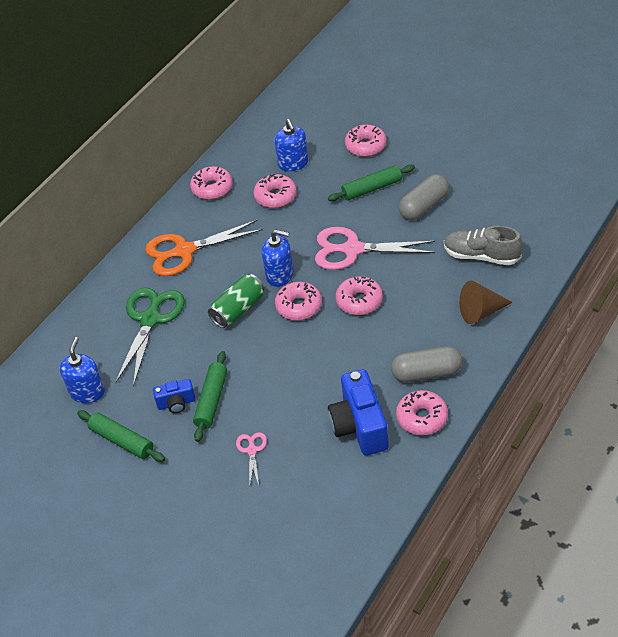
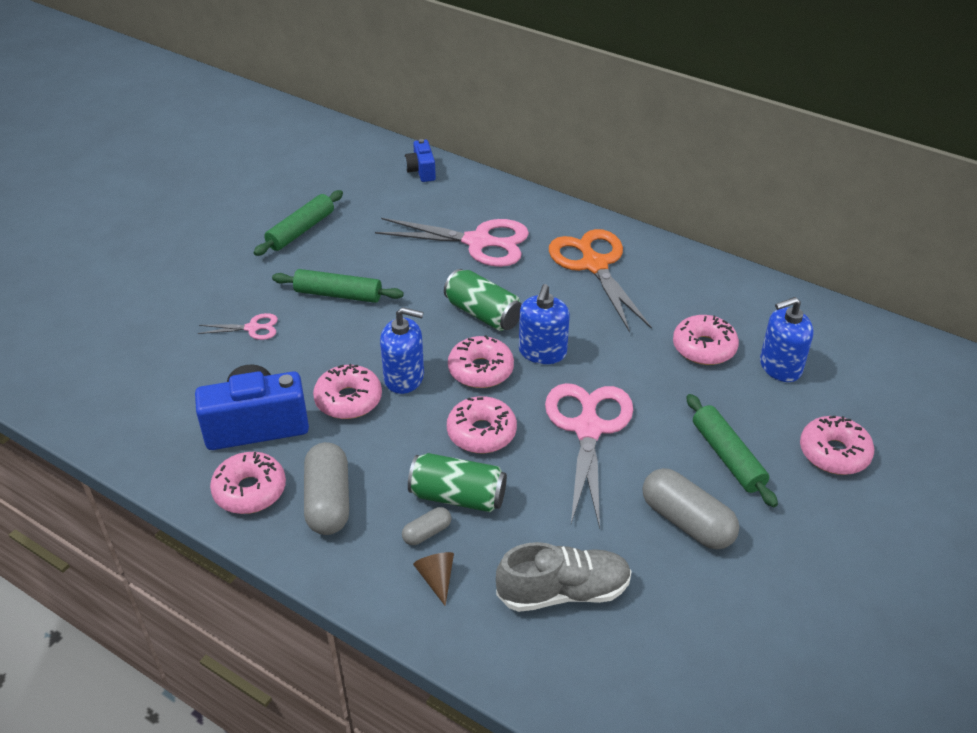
camera: 85 degrees right, 5 degrees down
blue soap dispenser [59,337,105,403] -> blue soap dispenser moved to [380,307,424,394]
green scissors [115,288,185,387] -> pink scissors [375,218,529,267]
blue camera [153,379,196,413] -> blue camera moved to [405,139,436,182]
pink donut [190,166,233,200] -> pink donut moved to [313,364,382,419]
grey shoe [444,225,523,265] -> grey shoe turned 60 degrees clockwise [496,542,632,612]
brown cone [459,281,513,324] -> brown cone [413,552,454,606], size x0.59
none -> grey capsule [402,507,451,545]
none -> green can [408,453,507,512]

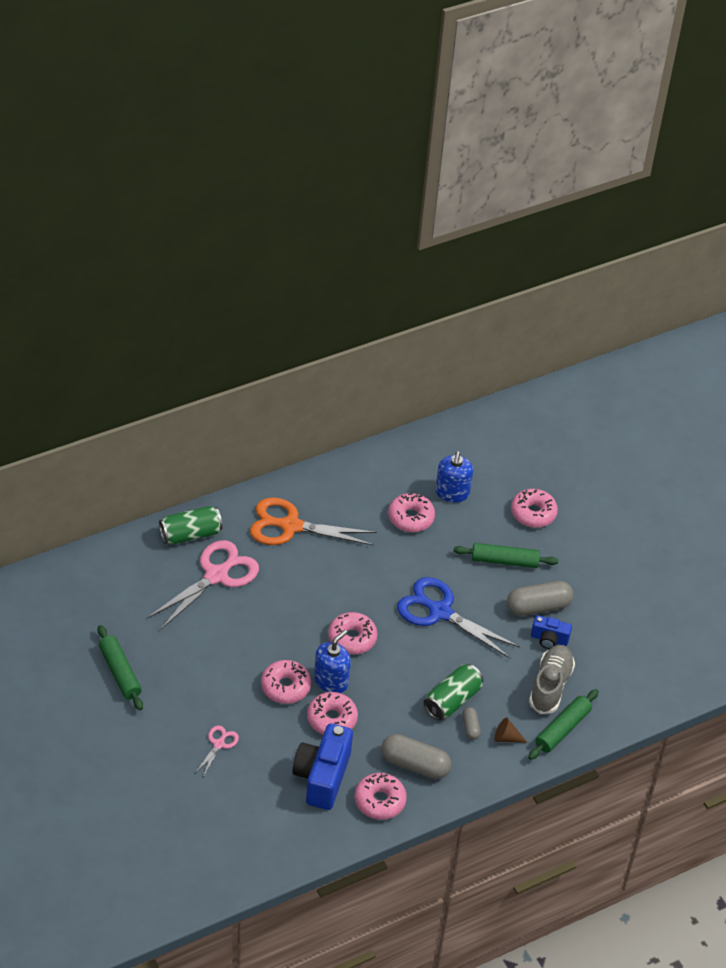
camera: 65 degrees left, 5 degrees up
green rolling pin [272,269,404,303] -> green rolling pin moved to [528,689,599,760]
blue camera [405,139,436,182] -> blue camera moved to [531,615,572,649]
green can [444,269,522,331] -> green can moved to [159,506,222,545]
pink donut [447,396,517,453] -> pink donut moved to [261,660,311,704]
blue soap dispenser [519,284,570,364] -> none
pink scissors [545,383,633,529] -> blue scissors [397,577,520,658]

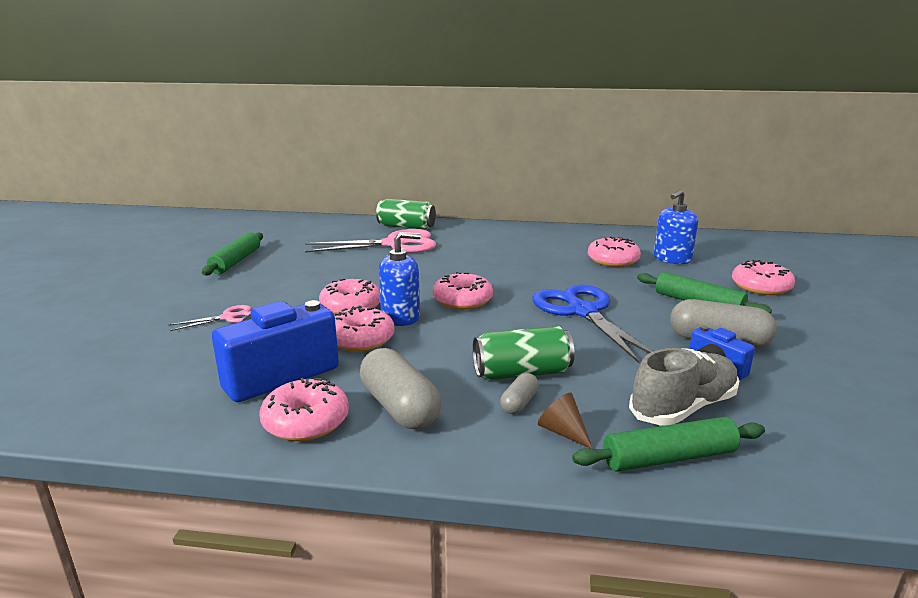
camera: 40 degrees right, 25 degrees down
orange scissors [250,497,377,546] -> none

